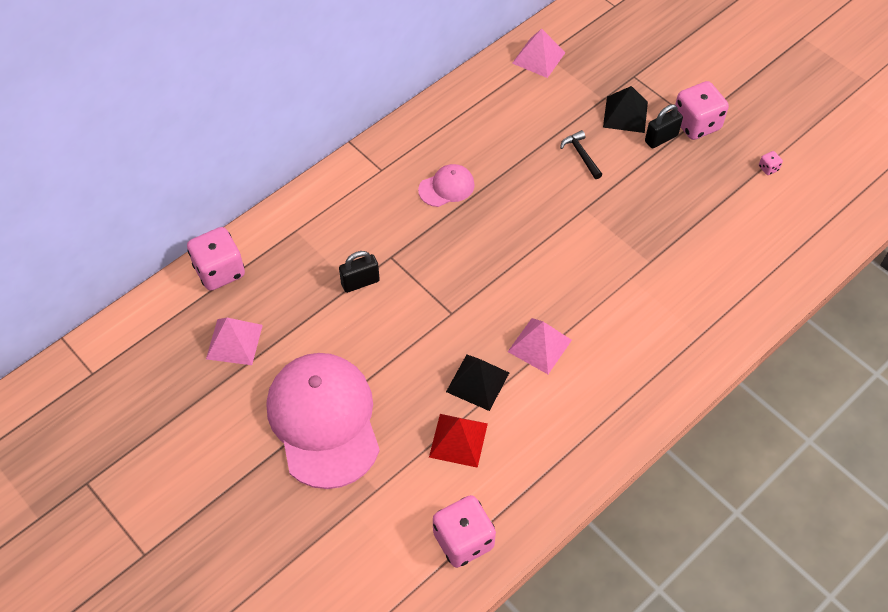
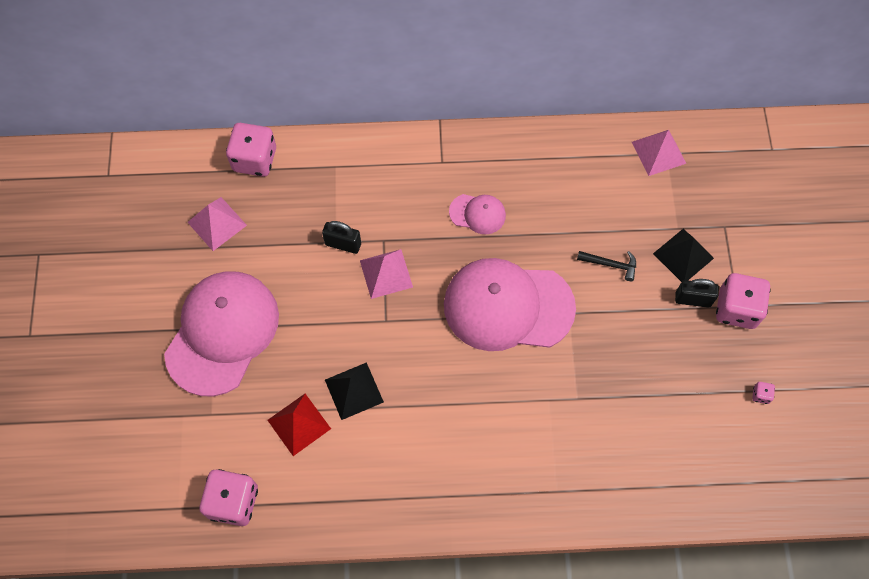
camera: 40 degrees right, 10 degrees up
pink pyramid [508,318,572,374] -> pink pyramid moved to [360,249,413,299]
black hammer [560,130,602,179] -> black hammer turned 90 degrees clockwise [577,251,636,281]
none -> pink cap [444,258,576,351]

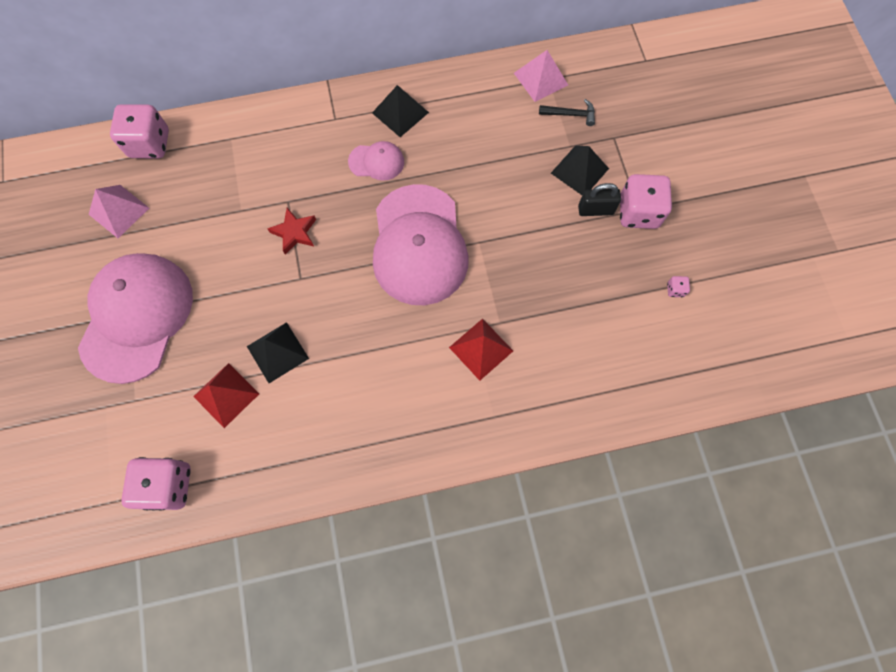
camera: 10 degrees left, 5 degrees up
black padlock [322,221,361,254] -> none
pink pyramid [360,249,413,299] -> red star [267,208,316,255]
pink cap [444,258,576,351] -> pink cap turned 90 degrees counterclockwise [373,184,469,305]
black hammer [577,251,636,281] -> black hammer moved to [539,99,595,126]
none -> black pyramid [372,85,429,137]
none -> red pyramid [449,319,513,381]

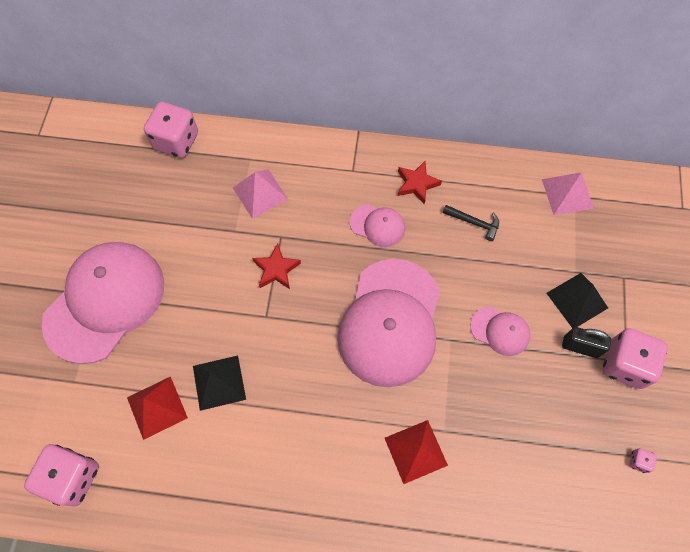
camera: 20 degrees right, 5 degrees down
pink pyramid [89,185,149,238] -> pink pyramid moved to [233,169,289,219]
black pyramid [372,85,429,137] -> red star [398,161,442,204]
black hammer [539,99,595,126] -> black hammer moved to [442,205,499,241]
none -> pink cap [470,307,530,356]

